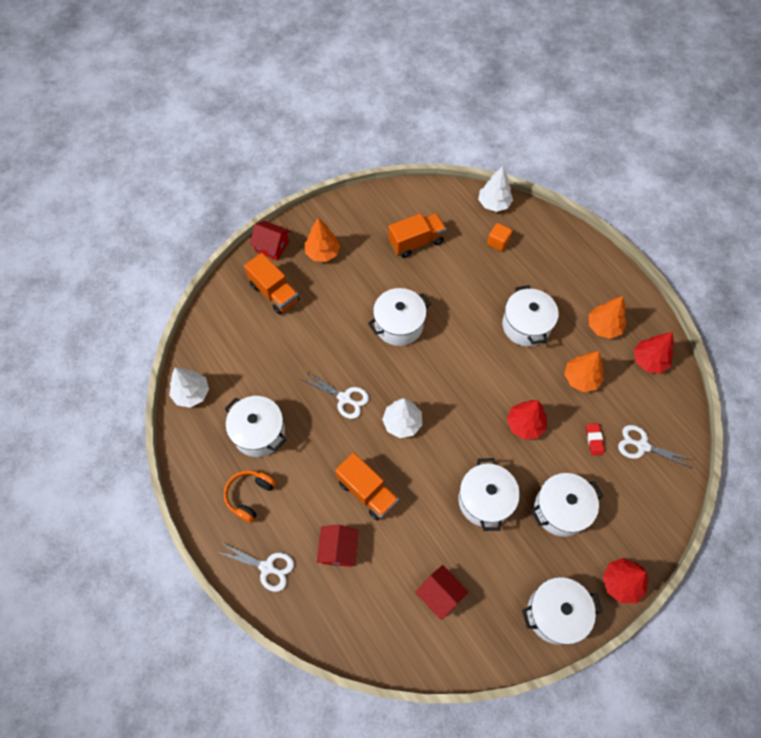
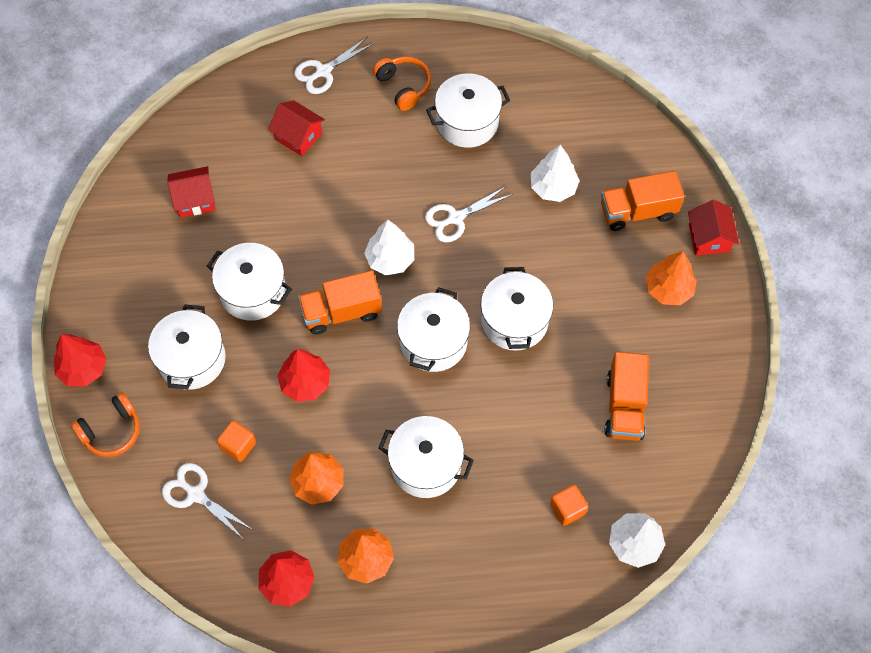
camera: 120 degrees right, 0 degrees up
white tree [169,367,209,408] -> white tree moved to [531,145,580,202]
red house [250,221,290,261] -> red house turned 60 degrees counterclockwise [688,200,739,255]
orange truck [335,452,399,521] -> orange truck moved to [298,270,382,335]
white pot [522,577,603,645] -> white pot moved to [397,287,470,372]
red eraser [586,423,605,456] -> orange cube [217,421,256,462]
white scissors [618,425,694,469] -> white scissors turned 105 degrees counterclockwise [162,463,253,539]
none -> orange headphones [71,392,140,457]

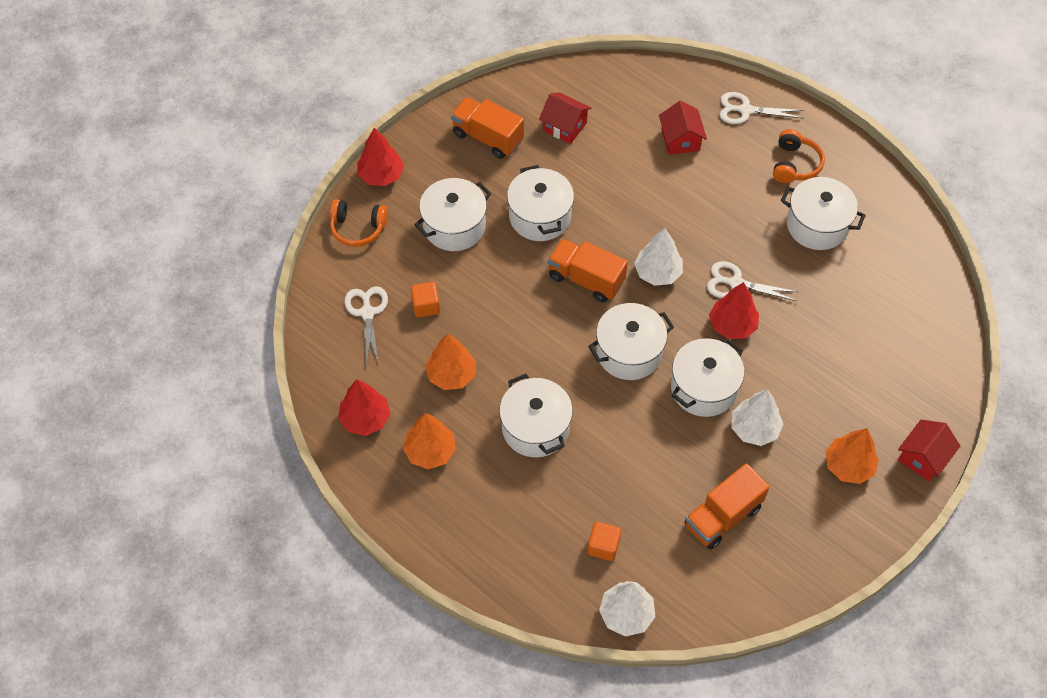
camera: 45 degrees right, 5 degrees down
red tree [277,349,330,402] -> red tree moved to [709,282,759,339]
white tree [531,145,580,202] -> white tree moved to [731,389,783,446]
orange truck [601,171,685,231] -> orange truck moved to [451,97,524,159]

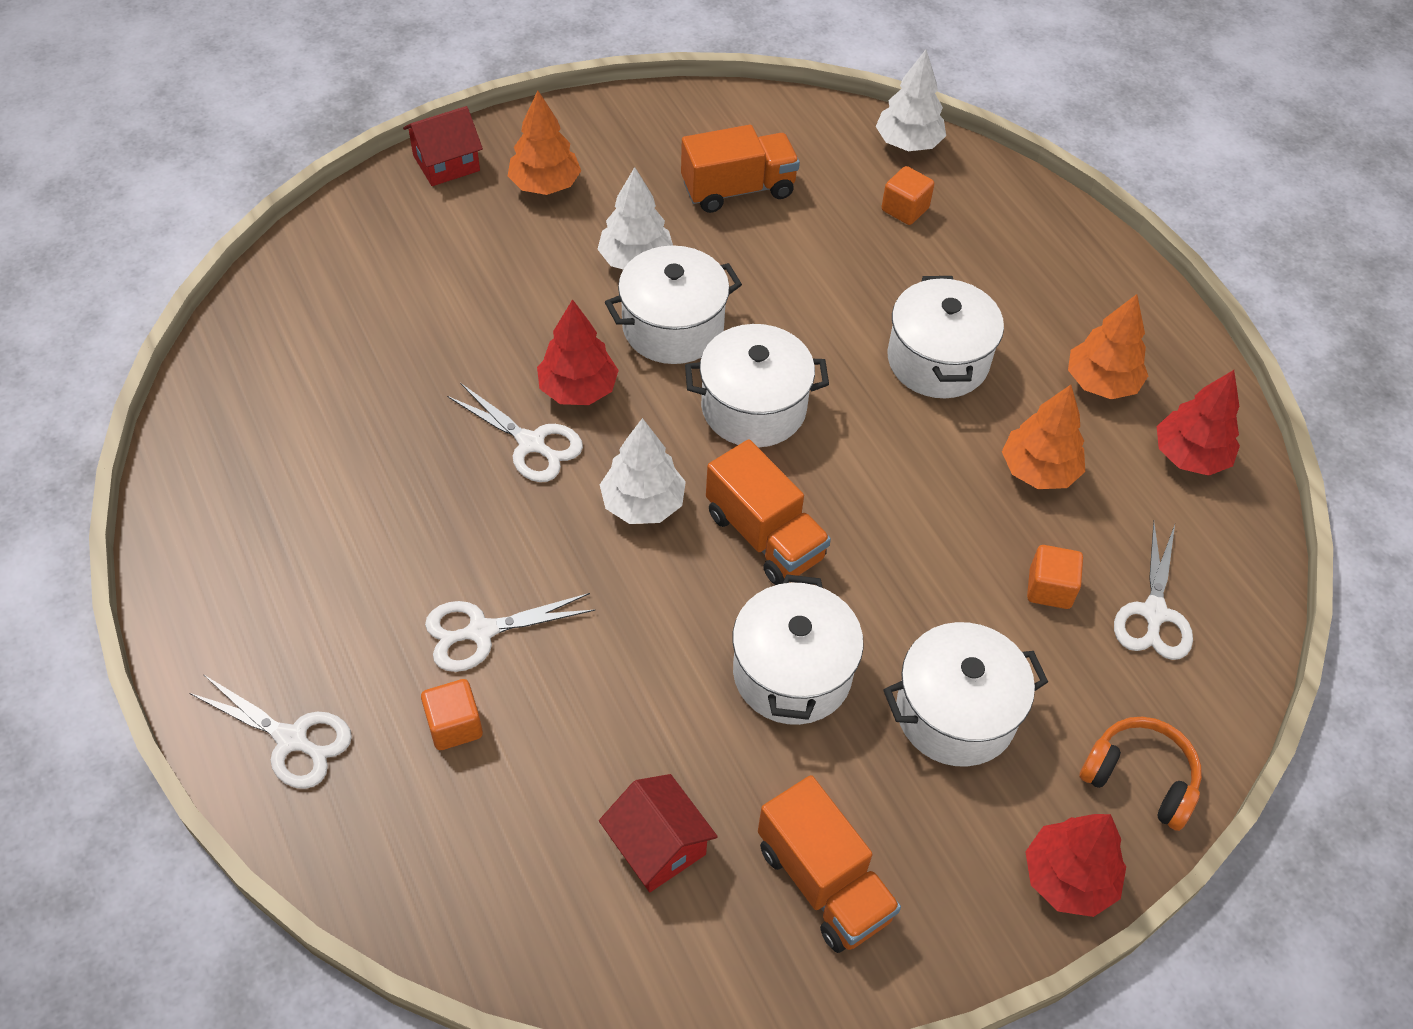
camera: 160 degrees left, 5 degrees down
red house [659,101,707,155] -> orange cube [421,679,483,750]
orange headphones [773,129,825,183] -> none
white pot [781,177,866,250] -> none
none -> white scissors [425,593,595,672]

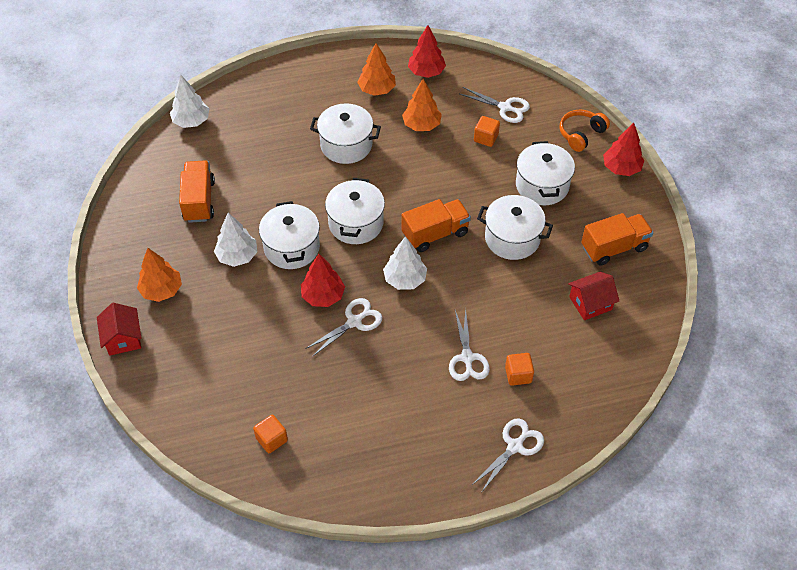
camera: 75 degrees left, 0 degrees up
orange cube [882,166,934,225] -> orange cube moved to [253,415,288,453]

